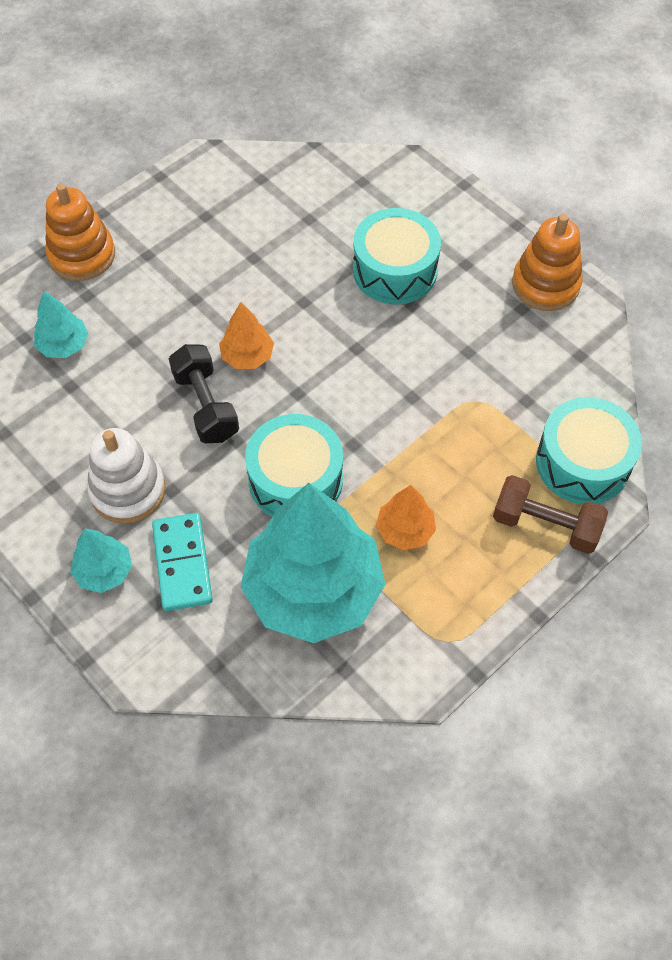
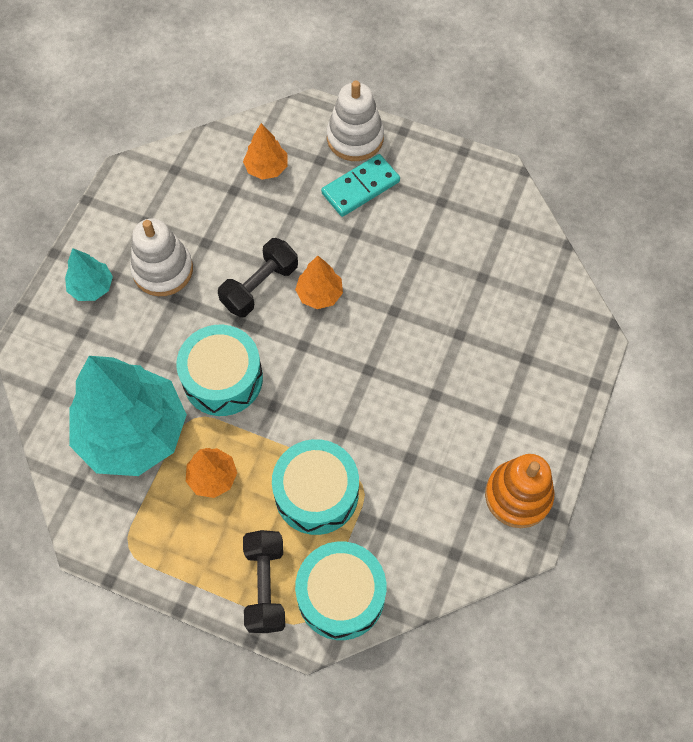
camera: 65 degrees right, 5 degrees up
turquoise tree [34,291,89,358] -> orange tree [243,123,288,180]
orange stacking toy [45,183,115,281] -> white stacking toy [327,81,384,161]
turquoise domino [152,513,213,611] -> turquoise domino moved to [321,154,400,217]
turquoise drum [353,208,441,305] -> turquoise drum moved to [272,439,359,535]
brown dumbbell [493,475,608,554] -> black dumbbell [243,530,285,633]

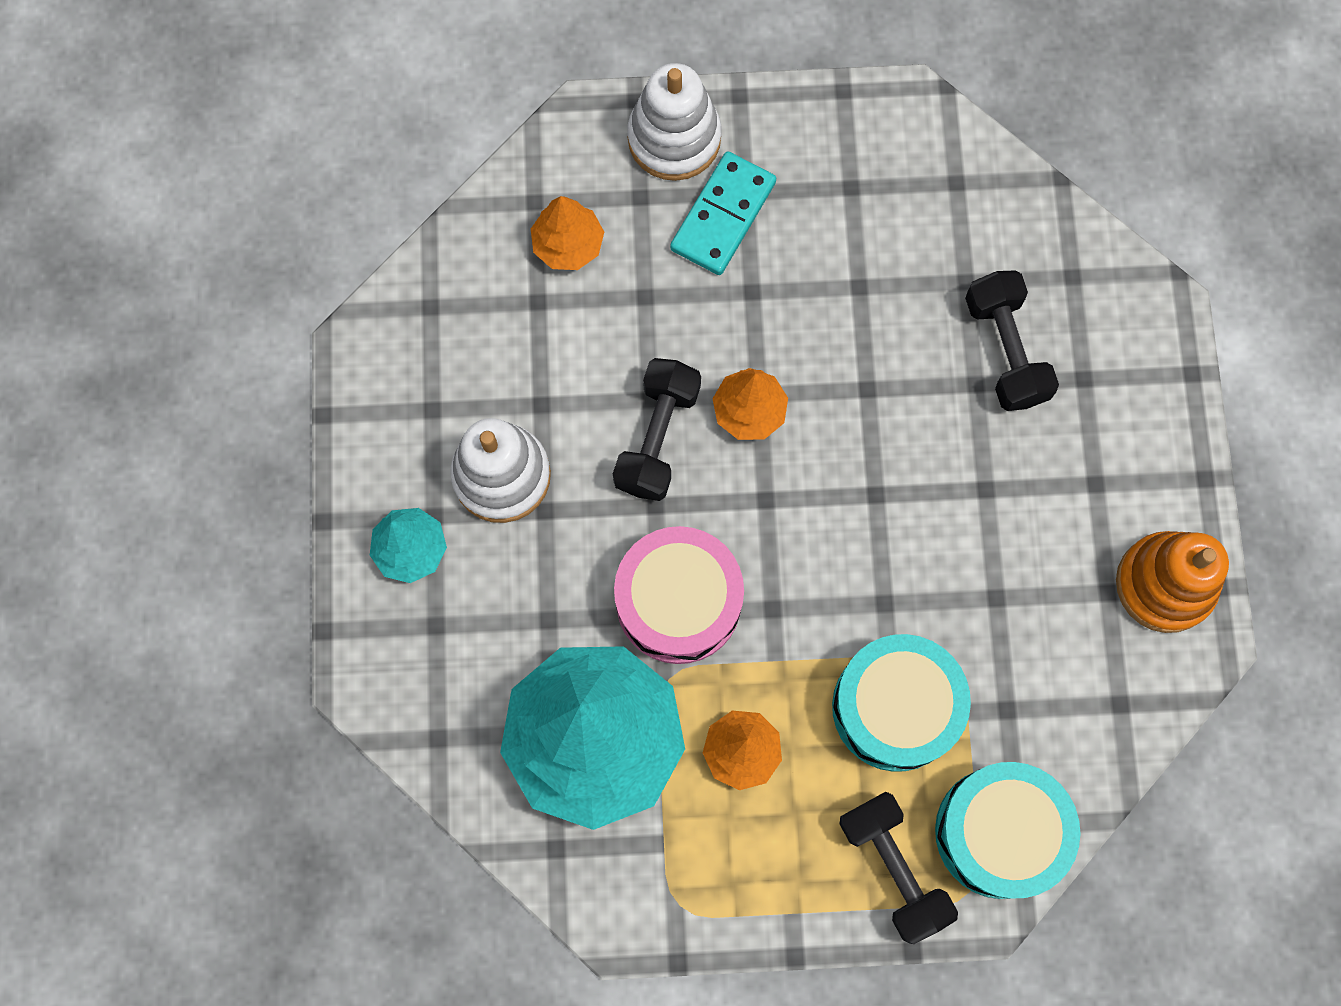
camera: 25 degrees left, 10 degrees up
turquoise drum [176,325,263,416] -> pink drum [614,526,744,664]
none -> black dumbbell [965,270,1059,411]

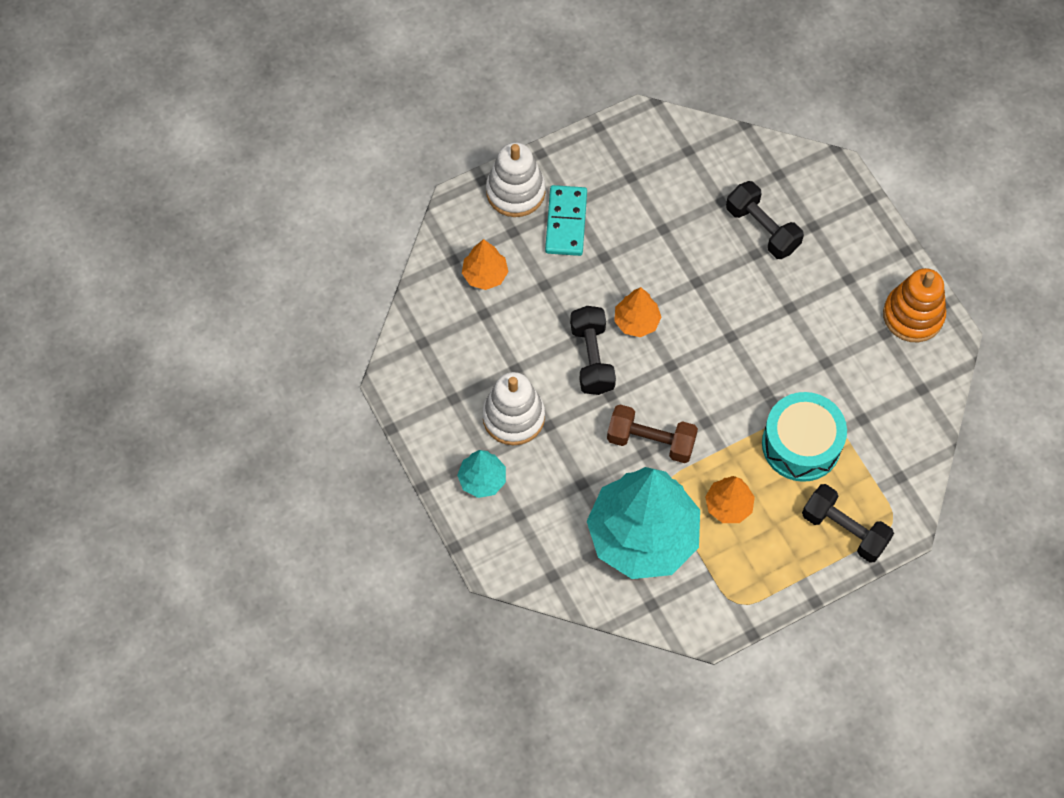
camera: 25 degrees left, 10 degrees down
pink drum [614,526,744,664] -> brown dumbbell [607,404,698,463]
turquoise drum [935,762,1081,899] -> none

